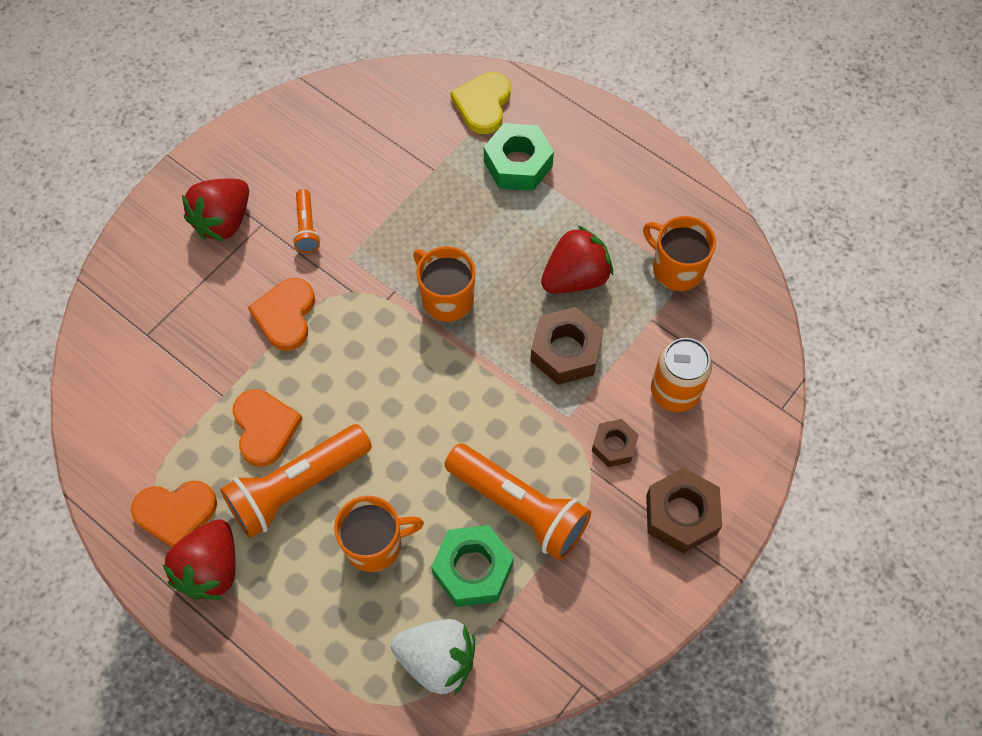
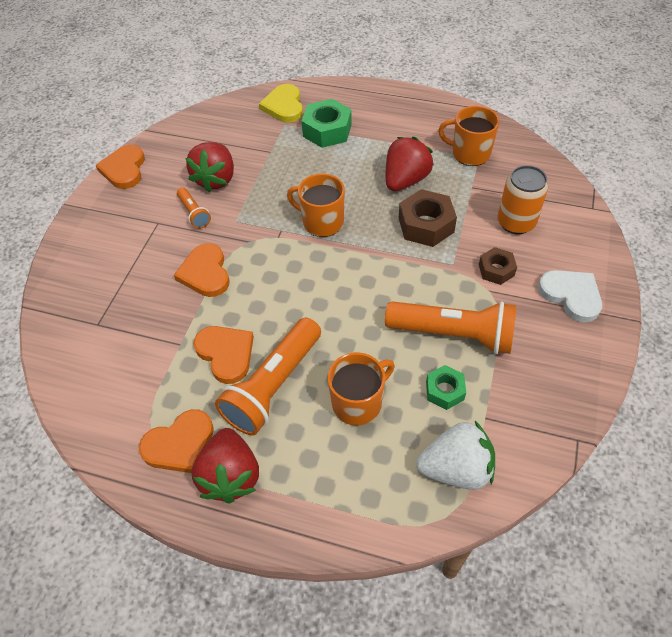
camera: 20 degrees left, 10 degrees down
red strawberry [182,179,249,242] -> red strawberry moved to [185,142,234,192]
green nut [431,525,514,607] -> green nut [426,365,466,410], size x0.61
brown nut [646,468,722,554] -> white heart [538,270,602,323]
none -> orange heart [96,145,145,189]

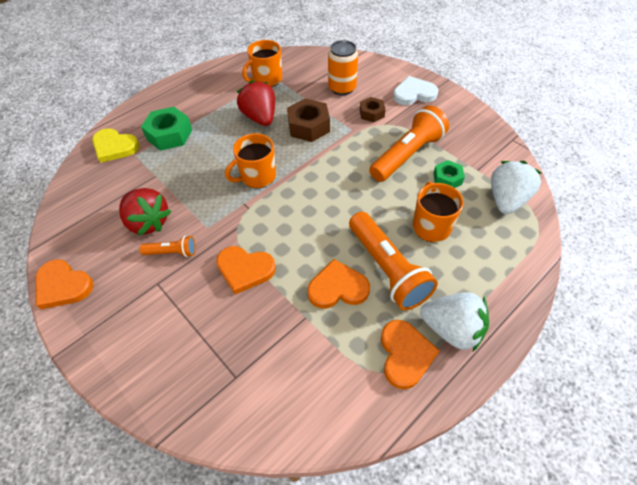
camera: 60 degrees left, 0 degrees up
red strawberry [192,428,259,504] -> white strawberry [420,292,489,351]

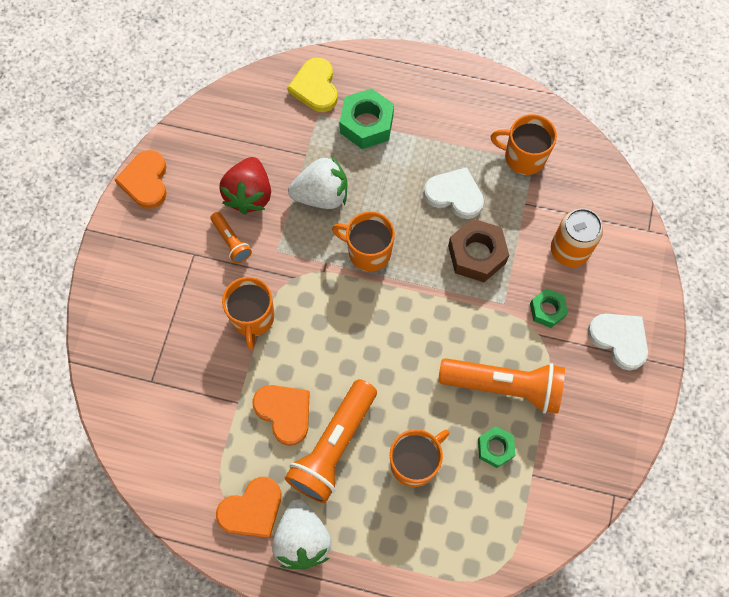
camera: 55 degrees right, 15 degrees up
orange heart [216,246,276,295] -> orange mug [222,277,275,350]
red strawberry [237,80,275,126] -> white heart [424,167,484,219]
brown nut [360,97,386,123] -> green nut [530,288,568,328]
white strawberry [491,161,541,214] -> white strawberry moved to [288,156,347,209]

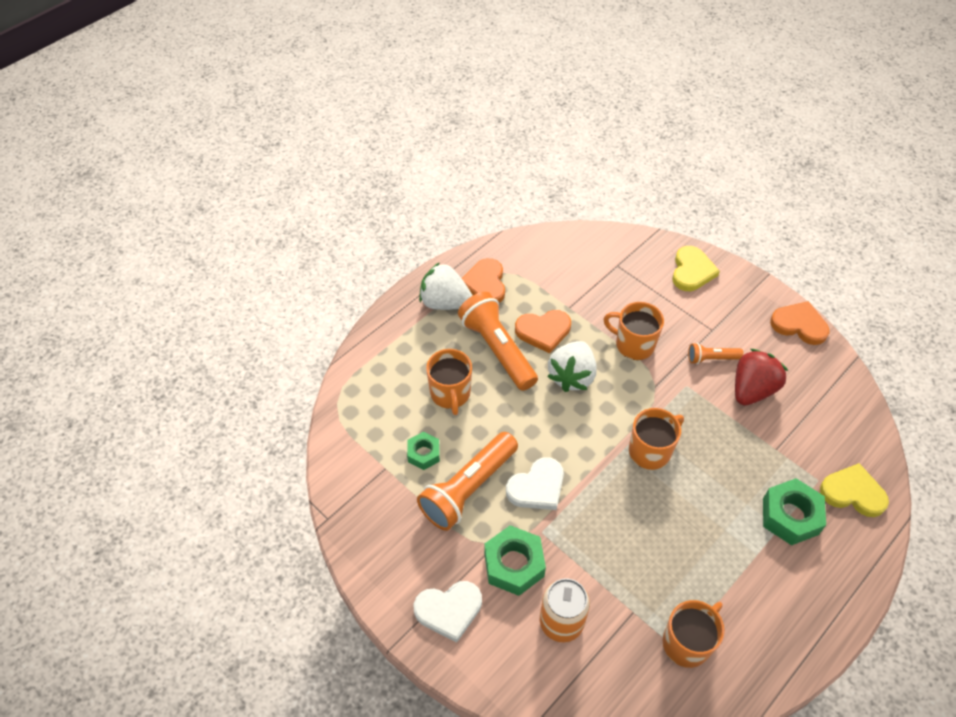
camera: 120 degrees right, 15 degrees down
red strawberry [219,157,271,215] -> red strawberry turned 90 degrees clockwise [735,349,788,406]
white strawberry [288,156,347,209] -> white strawberry moved to [547,341,597,392]
white heart [424,167,484,219] -> white heart moved to [506,457,564,510]
brown nut [448,218,509,282] -> none
green nut [530,288,568,328] -> green nut [484,525,546,596], size x1.65
none -> yellow heart [672,246,720,291]

